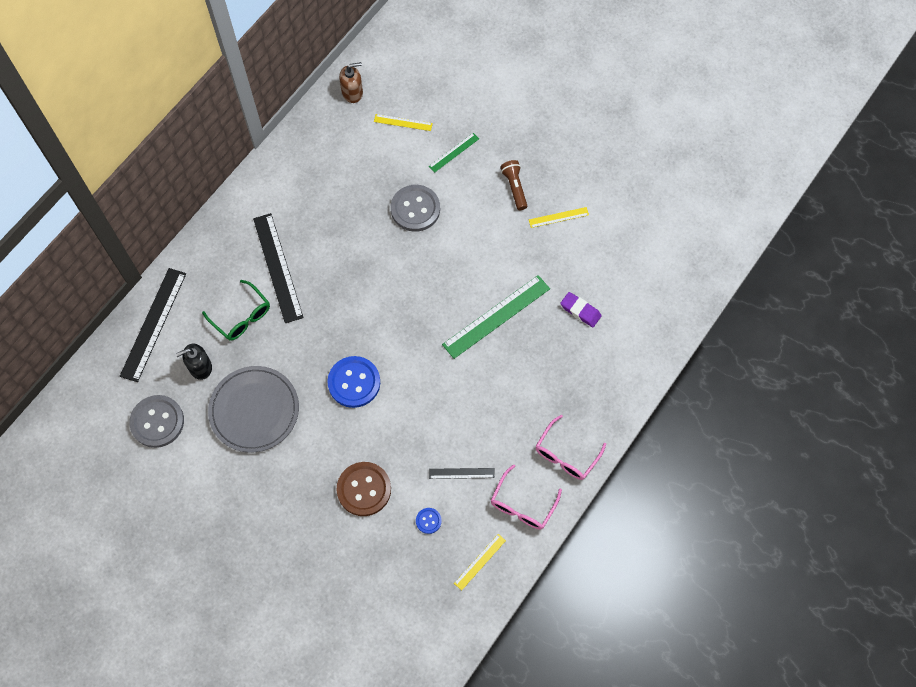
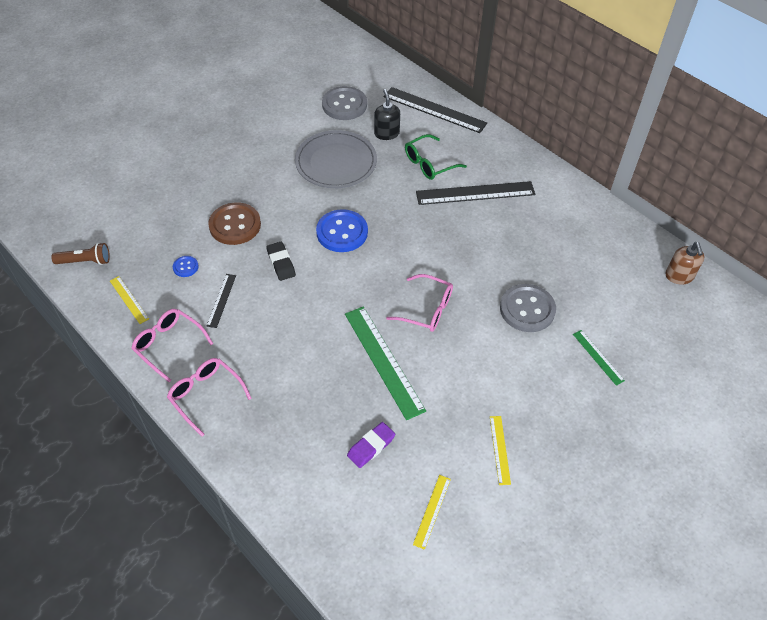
camera: 100 degrees right, 15 degrees down
yellow ruler [374,114,433,131] -> yellow ruler moved to [413,475,451,550]
brown flashlight [501,160,527,210] -> brown flashlight moved to [51,243,110,265]
none -> black eraser [266,242,296,281]
none -> pink glasses [386,274,453,332]

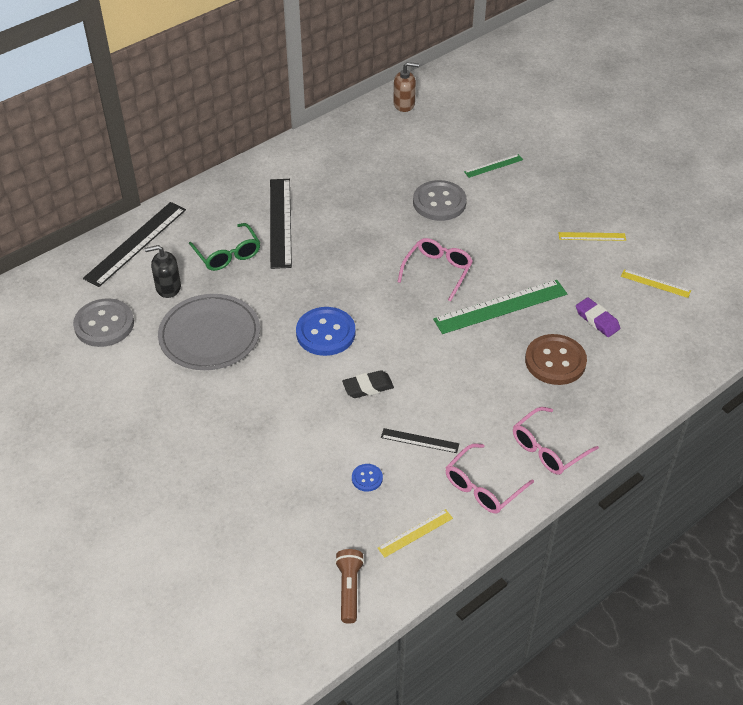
camera: 85 degrees left, 5 degrees down
brown button [208,203,261,245] -> brown button moved to [525,334,587,385]

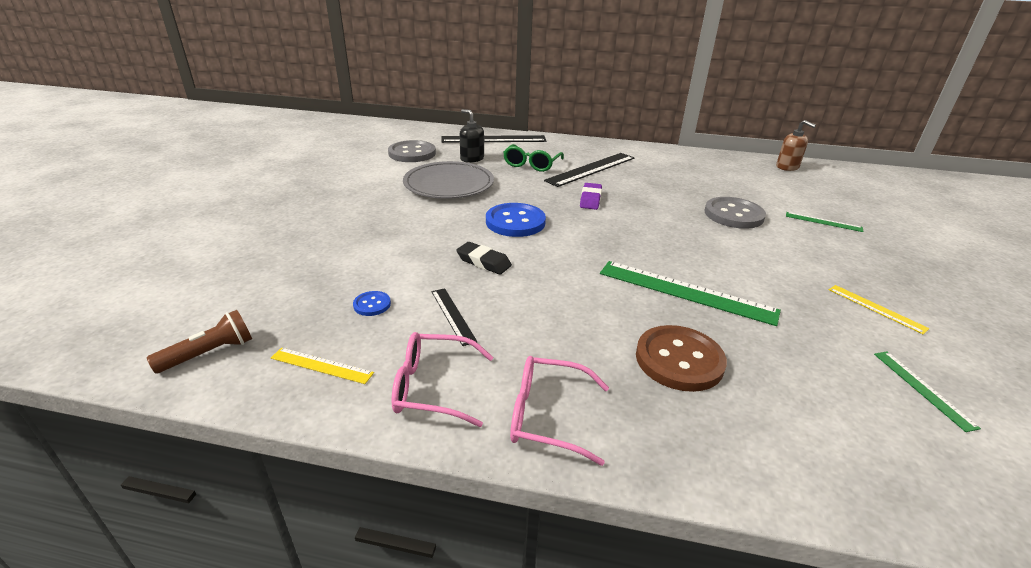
camera: 50 degrees right, 15 degrees down
pink glasses [398,238,473,301] -> none
purple eraser [576,297,620,337] -> purple eraser moved to [580,183,602,210]
yellow ruler [621,269,691,298] -> green ruler [874,351,981,432]

